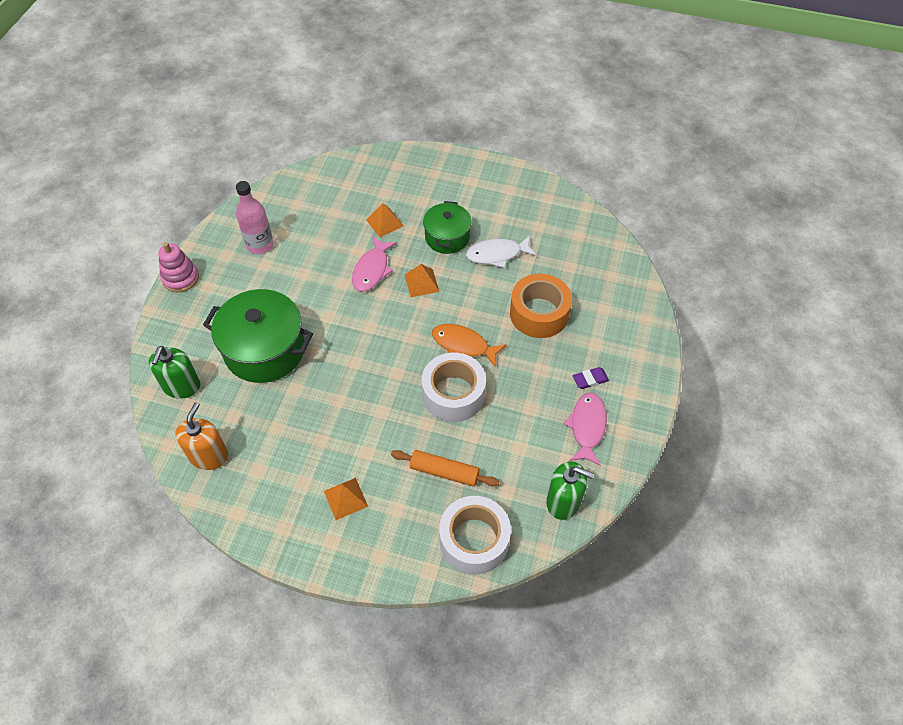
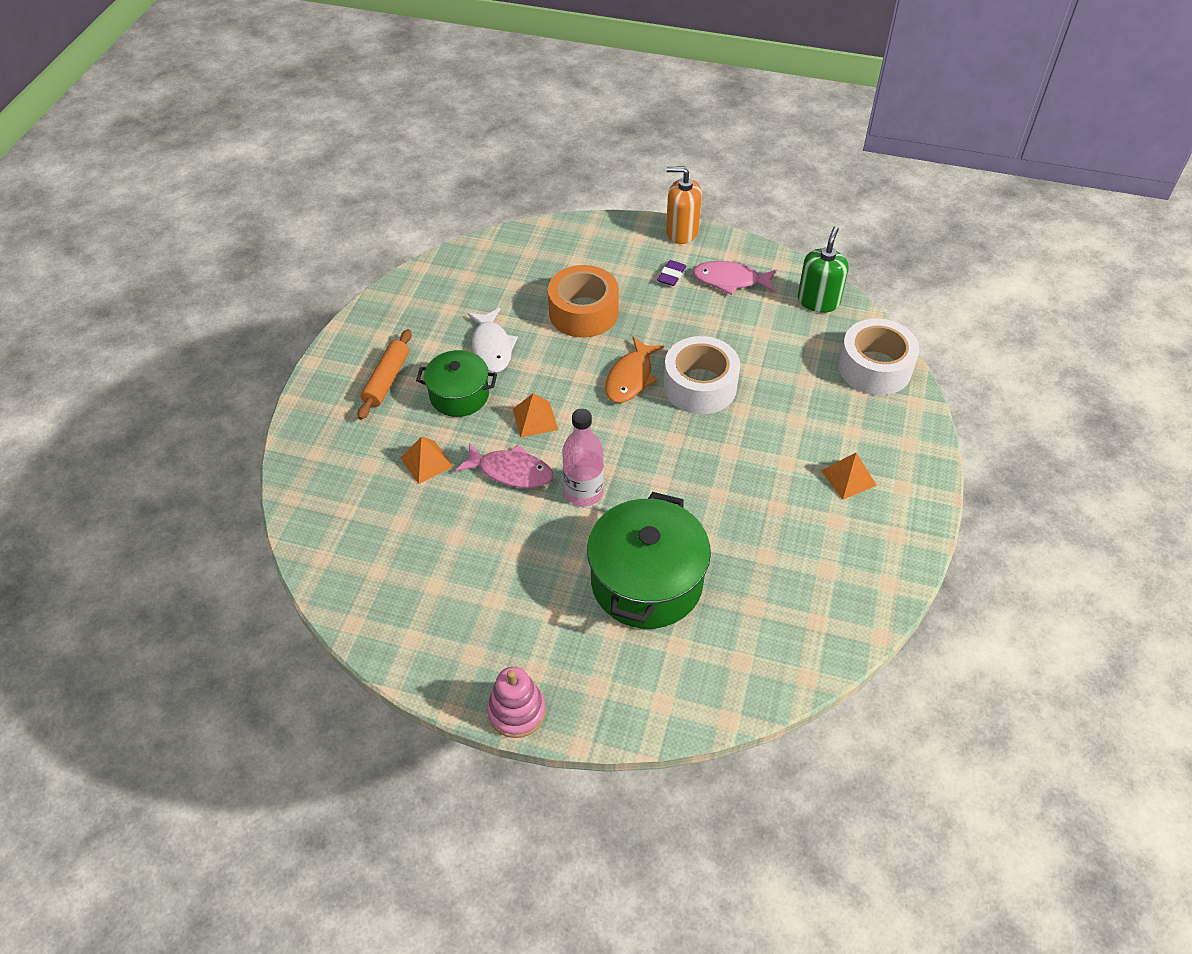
camera: 90 degrees left, 5 degrees down
green soap dispenser [149,346,200,399] -> none
orange soap dispenser [175,402,228,470] -> orange soap dispenser moved to [666,167,702,244]
pink bottle [236,181,274,254] -> pink bottle moved to [562,409,604,506]
orange rolling pin [391,450,499,487] -> orange rolling pin moved to [357,329,412,420]
purple eraser [573,367,609,389] -> purple eraser turned 45 degrees clockwise [657,260,686,286]

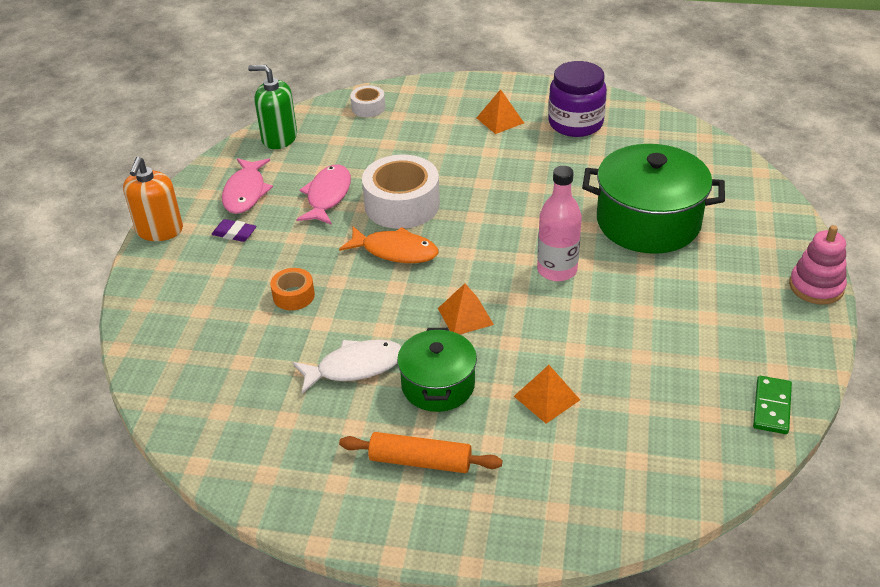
camera: 95 degrees left, 10 degrees down
pink fish [456,443,553,488] -> pink fish moved to [296,164,351,225]
orange tape [548,265,619,338] -> orange tape [270,268,315,310], size x0.50
white tape [838,318,919,395] -> white tape [350,86,385,117], size x0.50
none -> purple jar [548,61,607,137]
none -> green domino [753,376,792,434]

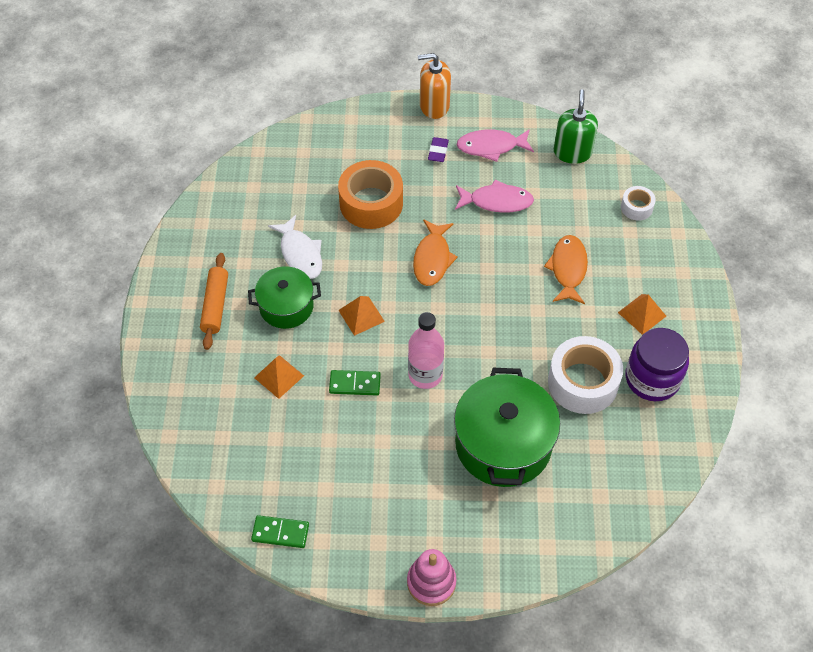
camera: 80 degrees right, 15 degrees up
orange tape [270,268,315,310] -> orange tape [338,160,403,229], size x1.98
white tape [362,155,440,229] -> white tape moved to [548,336,623,414]
none -> green domino [329,370,381,396]
none -> orange fish [544,235,588,304]

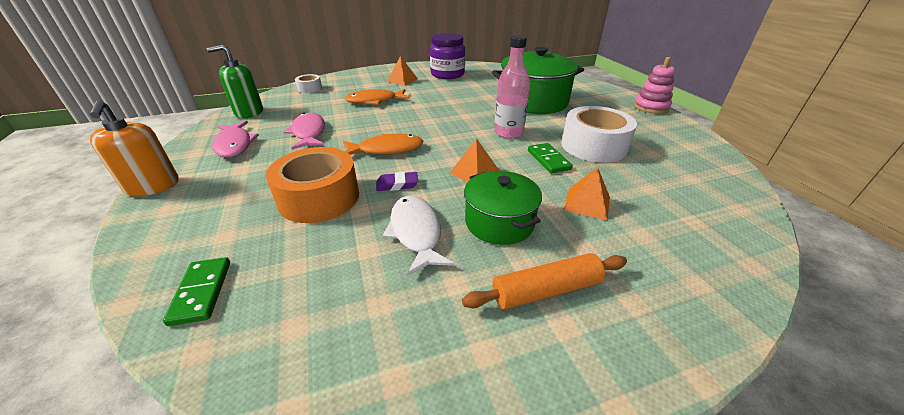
camera: 110 degrees left, 20 degrees down
green domino [251,515,309,548] -> green domino moved to [163,257,230,326]
white fish [268,215,322,279] -> white fish turned 60 degrees counterclockwise [382,196,454,276]
purple eraser [428,137,449,162] -> purple eraser moved to [376,172,418,191]
white tape [548,336,623,414] -> white tape moved to [561,106,637,163]

